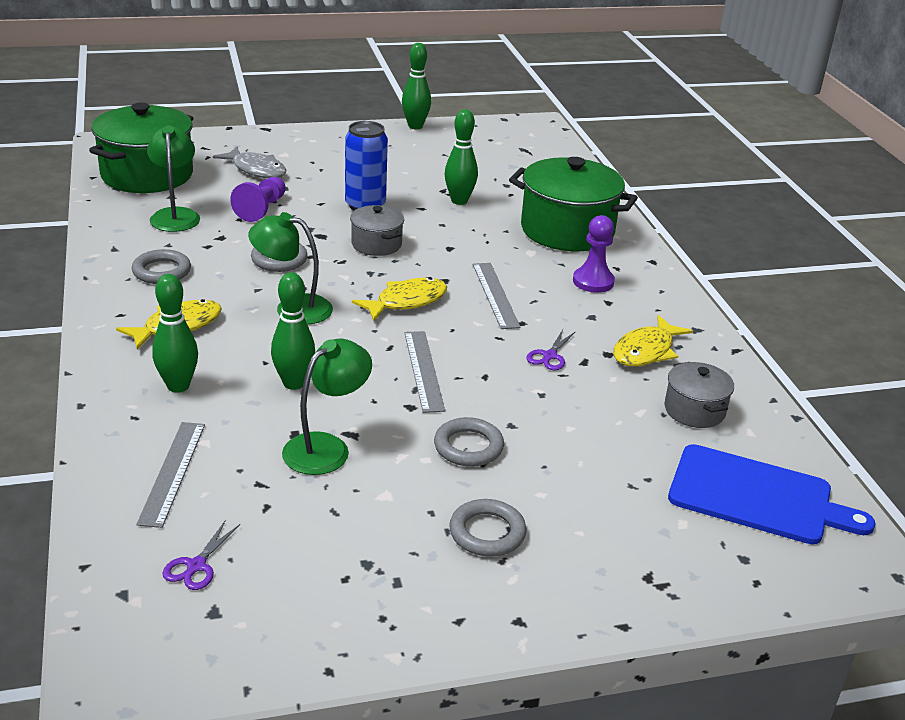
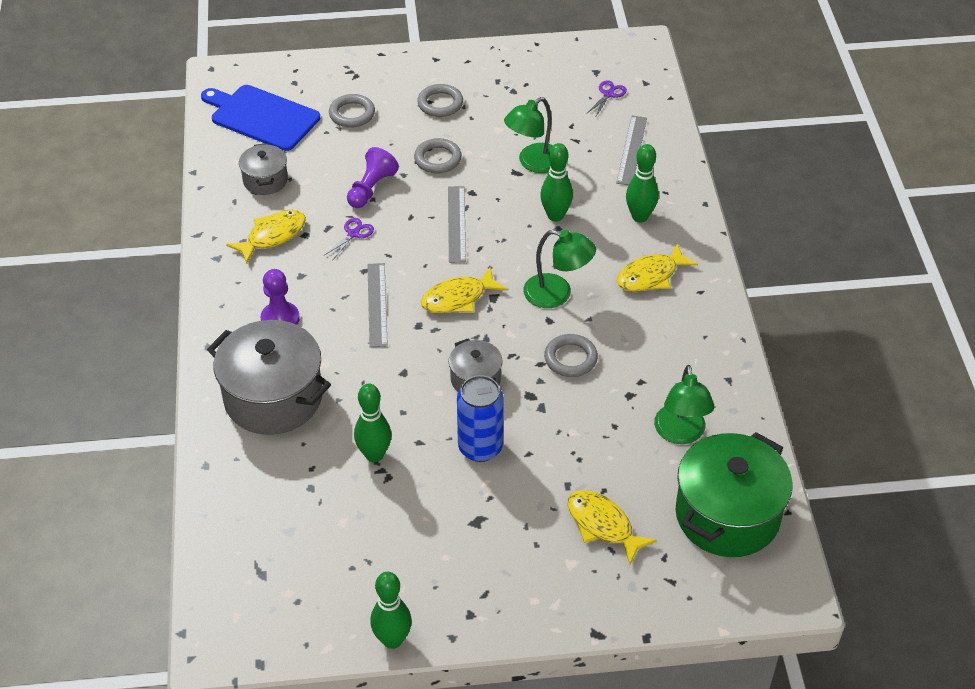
camera: 170 degrees left, 15 degrees up
grey ring [132,249,191,284] -> grey ring moved to [329,94,375,128]
grey fish [213,146,286,178] -> yellow fish [568,490,657,565]
purple pawn [230,177,286,222] -> purple pawn moved to [347,147,399,208]
green pot [509,157,638,252] -> grey pot [207,320,331,435]

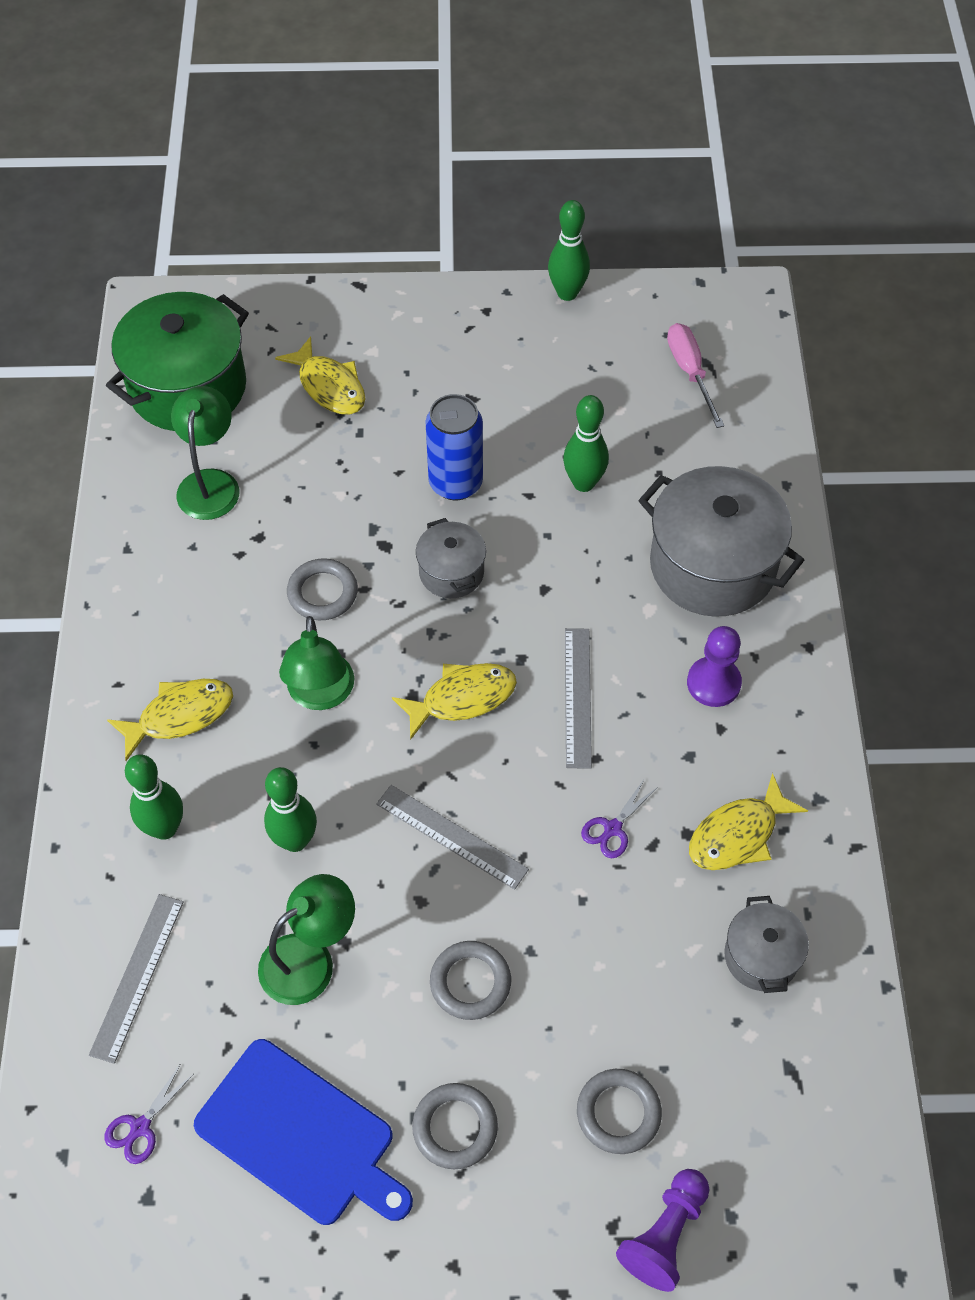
camera: 175 degrees left, 10 degrees up
blue cutting board [201,85,320,151] -> blue cutting board moved to [194,1039,413,1225]
purple pawn [347,147,399,208] -> purple pawn moved to [616,1169,709,1292]
grey ruler [448,186,466,263] -> grey ruler turned 60 degrees counterclockwise [376,785,529,890]
green lamp [523,230,596,308] -> green lamp turned 120 degrees counterclockwise [279,616,354,710]
none -> pink screwdriver [667,323,724,428]

